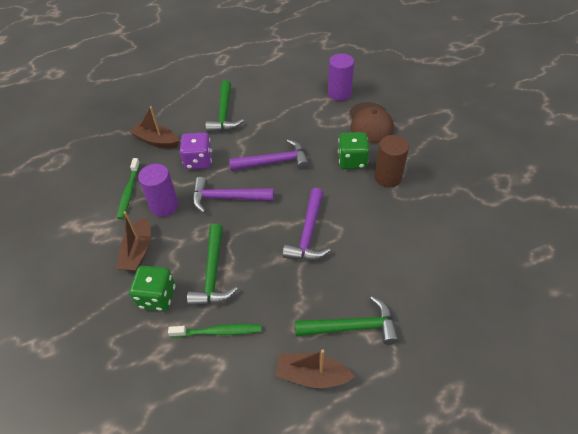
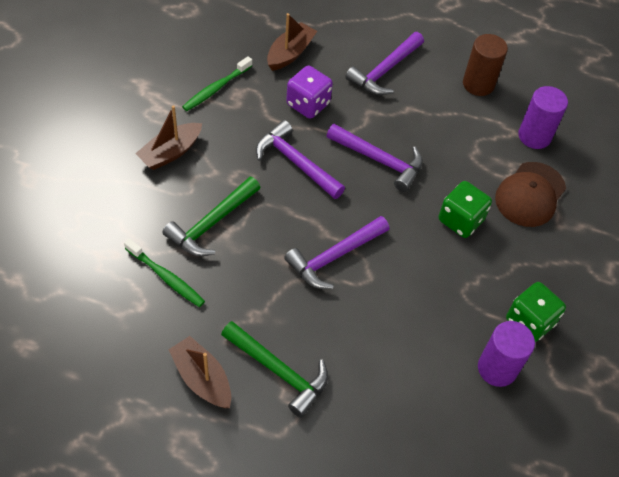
camera: 35 degrees right, 5 degrees up
green dice [129,266,175,311] -> green dice moved to [506,282,566,342]
brown boat [130,106,179,148] -> brown boat turned 60 degrees clockwise [267,13,317,71]
purple cylinder [138,164,179,217] -> purple cylinder moved to [478,321,535,387]
green hammer [206,80,244,132] -> purple hammer [345,32,424,95]
brown cylinder [374,135,409,187] -> brown cylinder moved to [463,34,508,96]

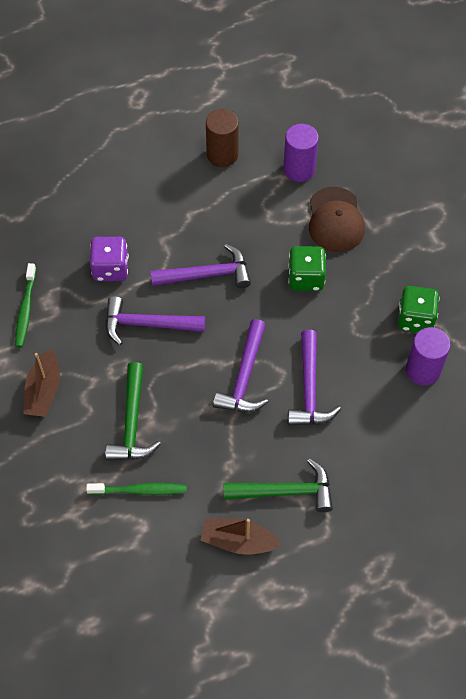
camera: 35 degrees left, 5 degrees up
brown boat [267,13,317,71] -> none
purple hammer [345,32,424,95] -> purple hammer moved to [288,330,341,426]

